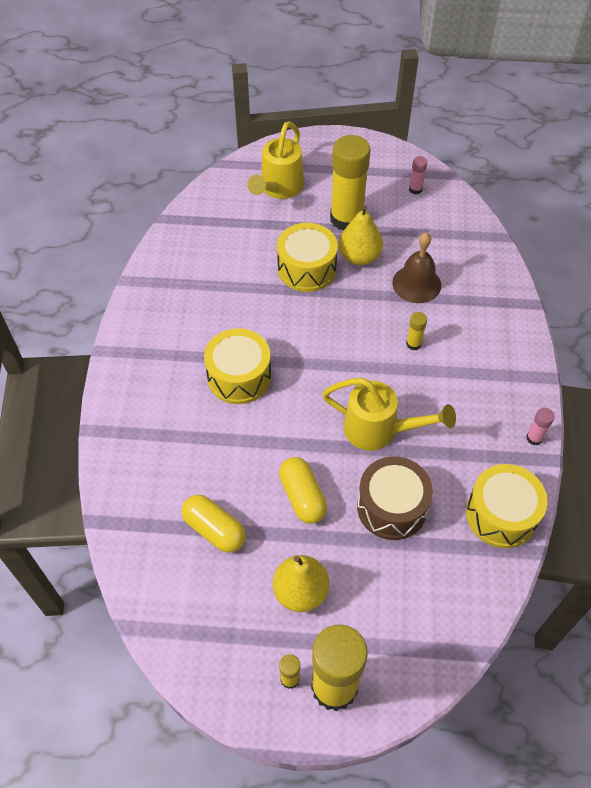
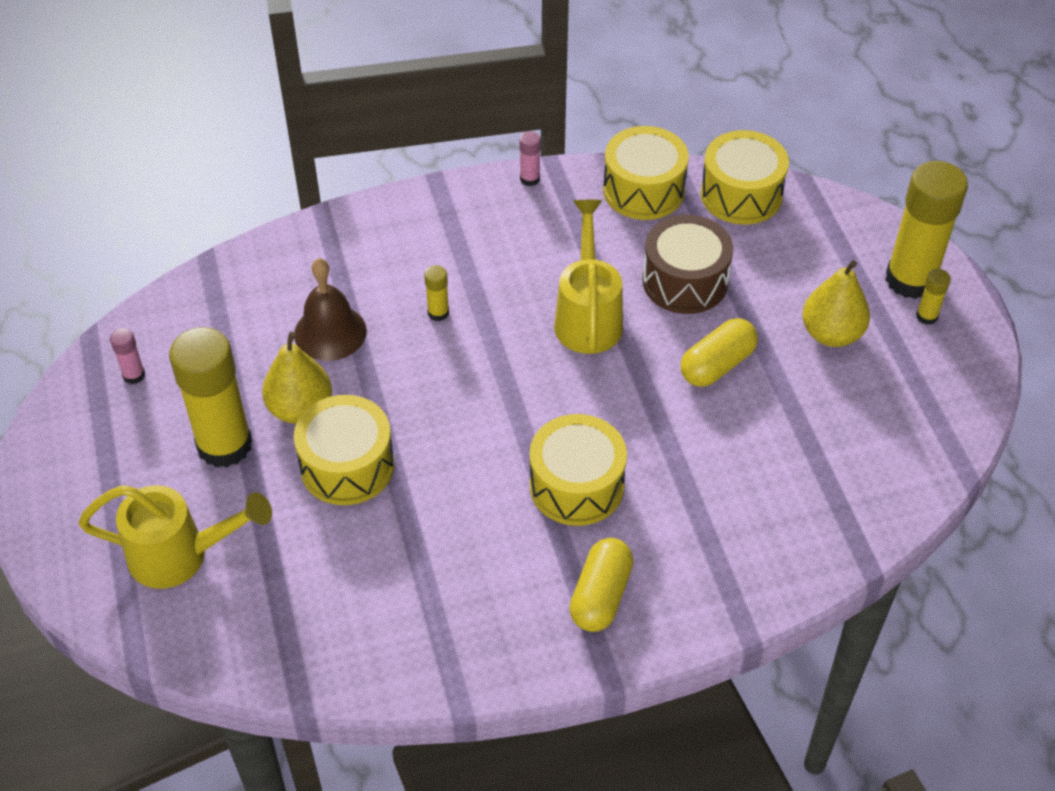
camera: 110 degrees left, 5 degrees down
yellow capsule [182,495,246,553] -> yellow capsule moved to [569,538,633,632]
none -> yellow drum [701,130,789,225]

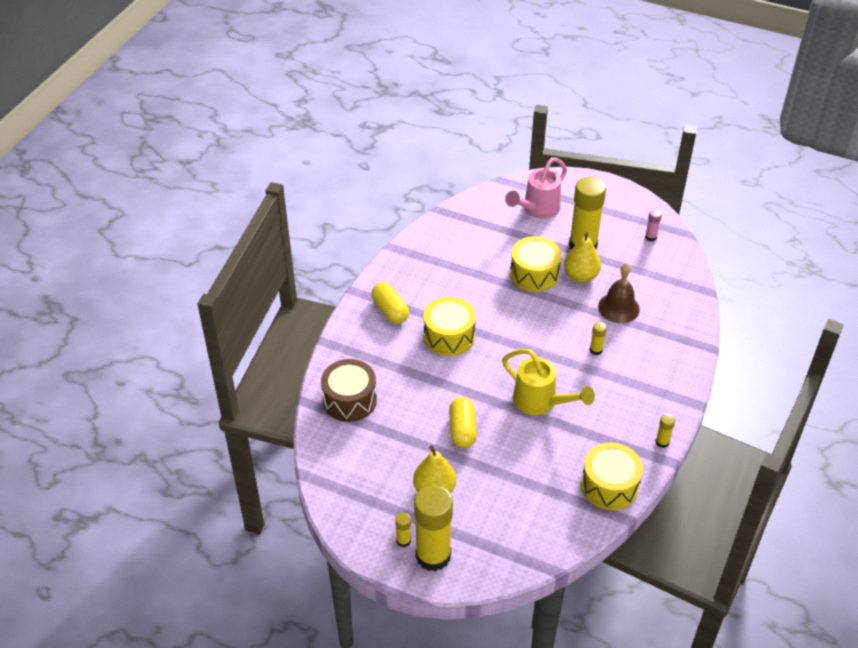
camera: 130 degrees right, 5 degrees down
yellow watering can [78,485,272,589] -> pink watering can [505,157,567,219]
pink glue stick [519,131,541,186] -> yellow glue stick [655,414,675,448]
brown drum [643,215,733,314] -> brown drum moved to [321,359,377,422]
yellow drum [701,130,789,225] -> none

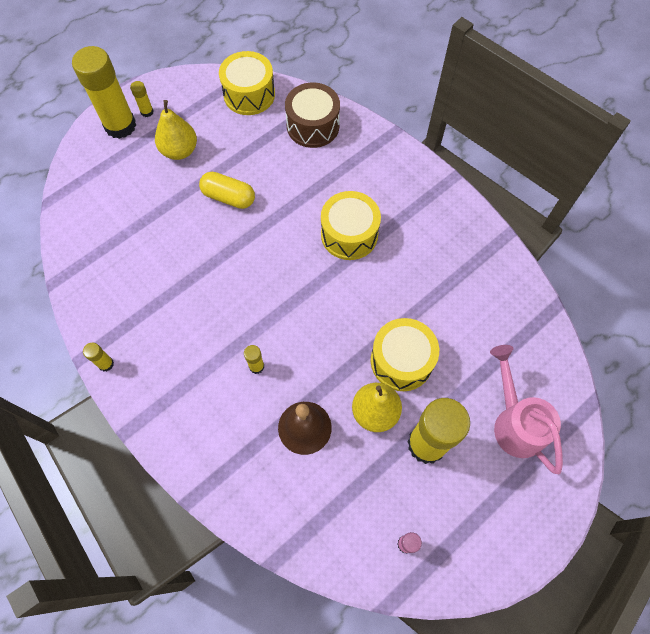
camera: 115 degrees right, 20 degrees up
yellow capsule [372,282,409,324] -> none
yellow watering can [502,349,595,415] -> none
yellow drum [581,442,643,510] -> yellow drum moved to [219,51,275,115]

